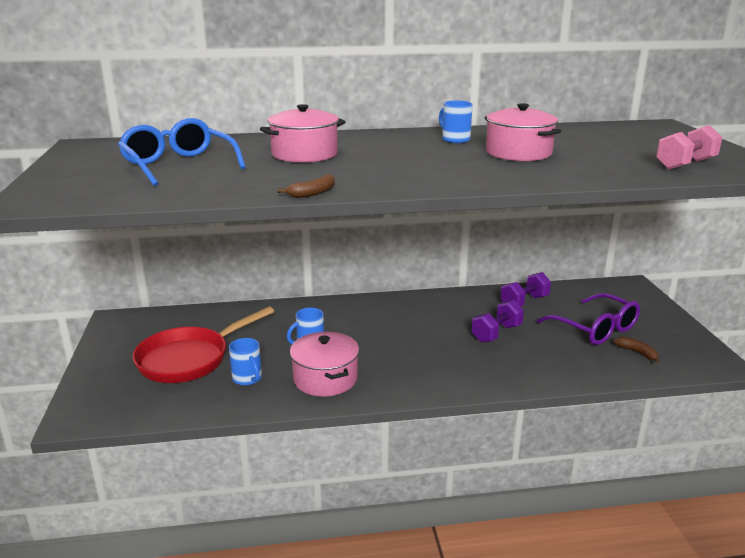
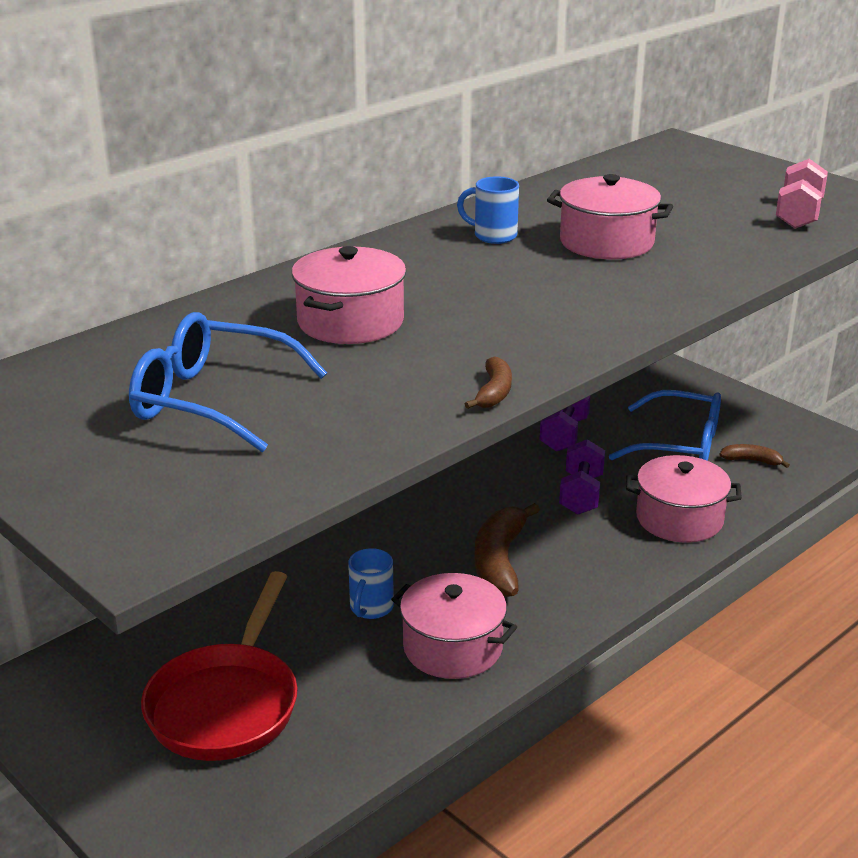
camera: 35 degrees left, 5 degrees up
blue mug [229,338,262,385] -> none
purple glasses [537,293,640,345] -> blue glasses [609,390,721,461]
none -> brown banana [474,503,540,597]
none -> pink pot [626,455,742,543]

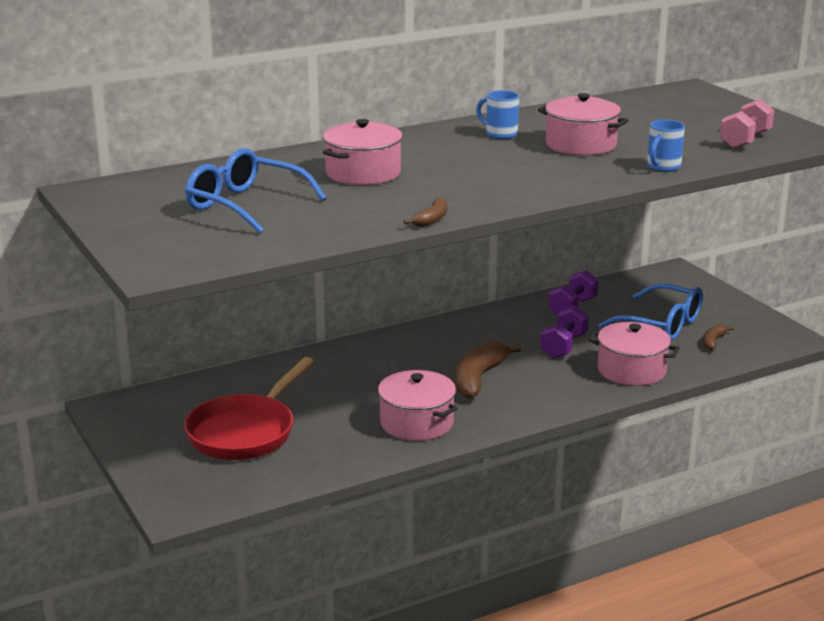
camera: 15 degrees right, 5 degrees down
blue mug [348,548,394,619] -> blue mug moved to [647,119,685,172]
brown banana [720,444,790,468] -> brown banana turned 90 degrees counterclockwise [703,324,735,350]

